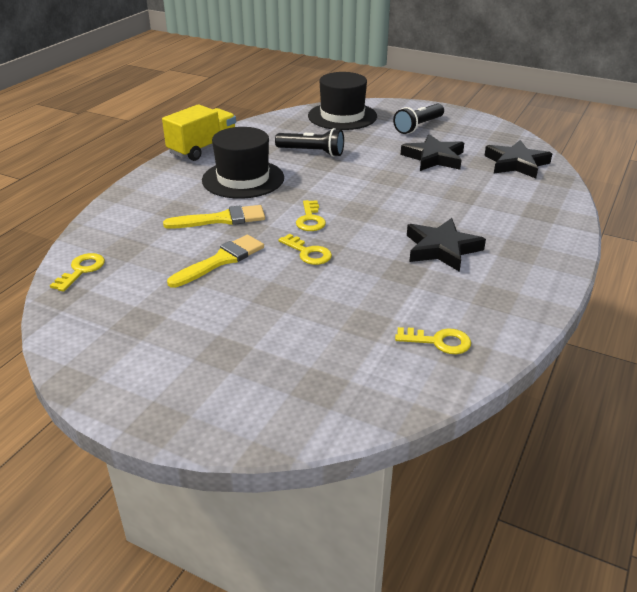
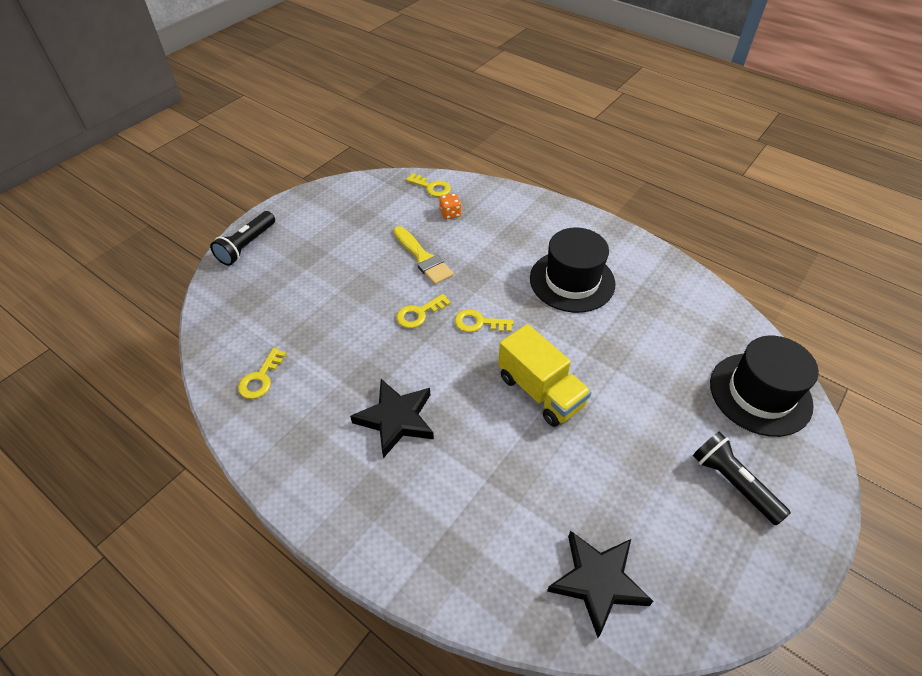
camera: 100 degrees right, 15 degrees up
yellow truck [162,104,236,161] -> yellow truck moved to [498,324,591,427]
yellow brush [163,205,265,229] -> none
black flashlight [275,128,344,157] -> black flashlight moved to [210,211,275,266]
black star [401,134,464,171] -> none
none -> orange dice [439,193,461,220]

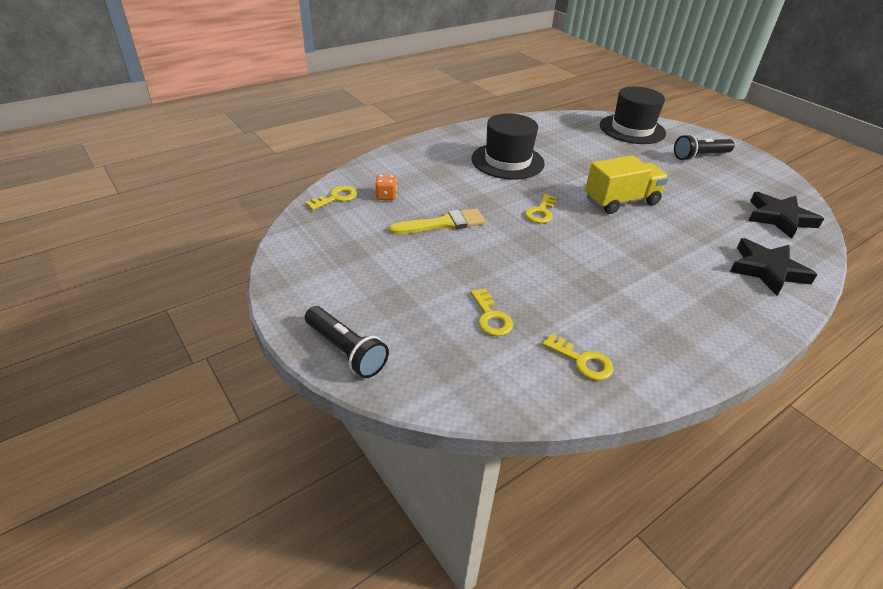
camera: 75 degrees left, 10 degrees down
black star [350,379,434,458] -> black star moved to [730,238,818,296]
yellow key [396,294,451,328] -> yellow key moved to [470,288,513,336]

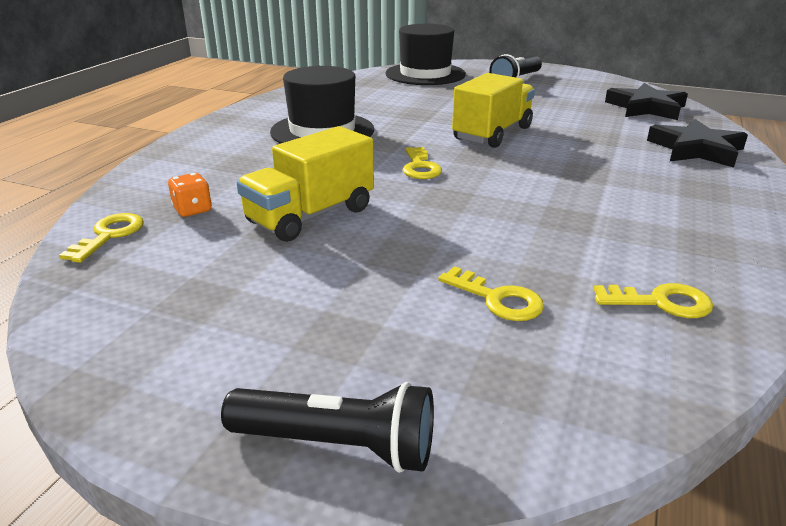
camera: 30 degrees left, 10 degrees down
yellow brush [389,209,485,234] -> yellow truck [237,126,374,242]

